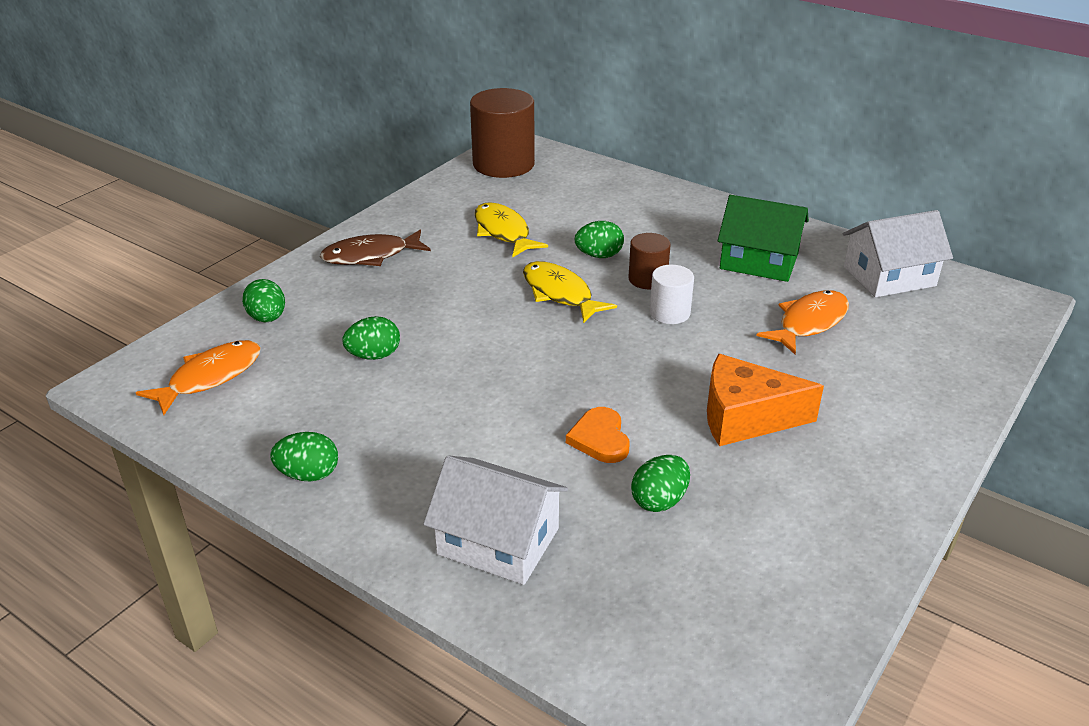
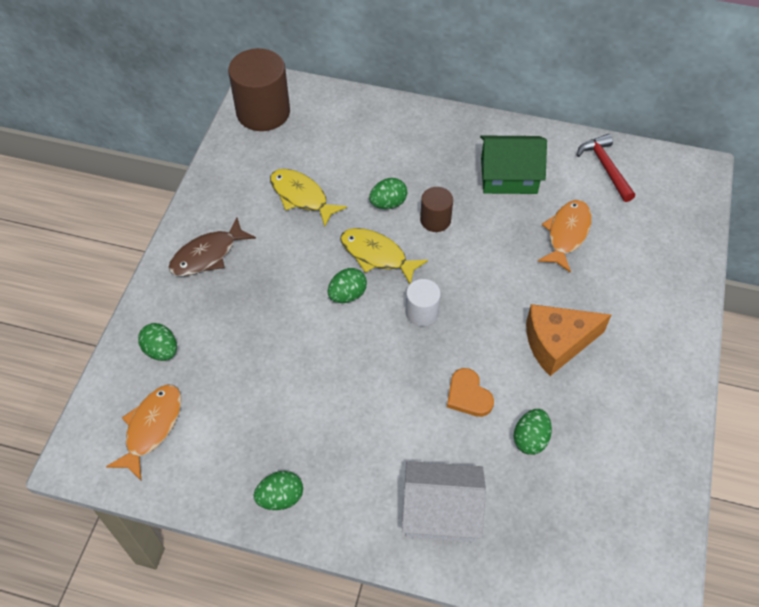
camera: 20 degrees left, 20 degrees up
green egg [342,316,400,360] -> green egg moved to [328,268,367,303]
white cylinder [650,265,694,324] -> white cylinder moved to [406,279,441,326]
white house [843,210,953,297] -> red hammer [577,134,635,202]

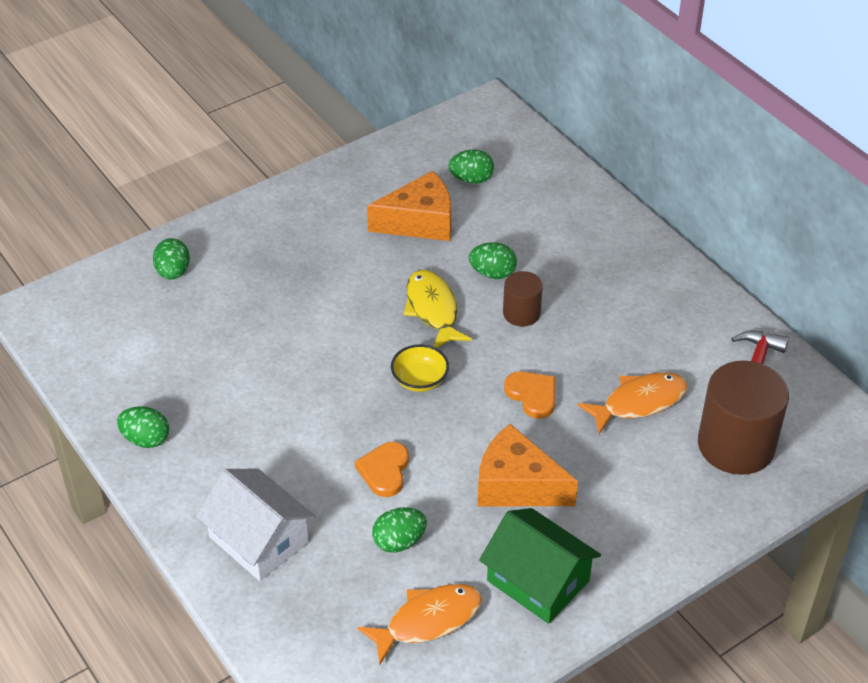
camera: 40 degrees right, 10 degrees down
orange fish [106,385,181,480] -> orange fish moved to [357,584,482,664]
brown fish [168,217,256,276] -> none
brown cylinder [228,48,290,131] -> brown cylinder moved to [698,360,789,475]
yellow fish [270,169,347,227] -> orange cheese [367,171,451,241]
green egg [328,268,367,303] -> green egg moved to [448,149,494,184]
white cylinder [406,279,441,326] -> yellow bowl [391,344,449,392]
green house [480,136,547,194] -> green house moved to [479,508,601,624]
none -> orange heart [504,372,555,419]

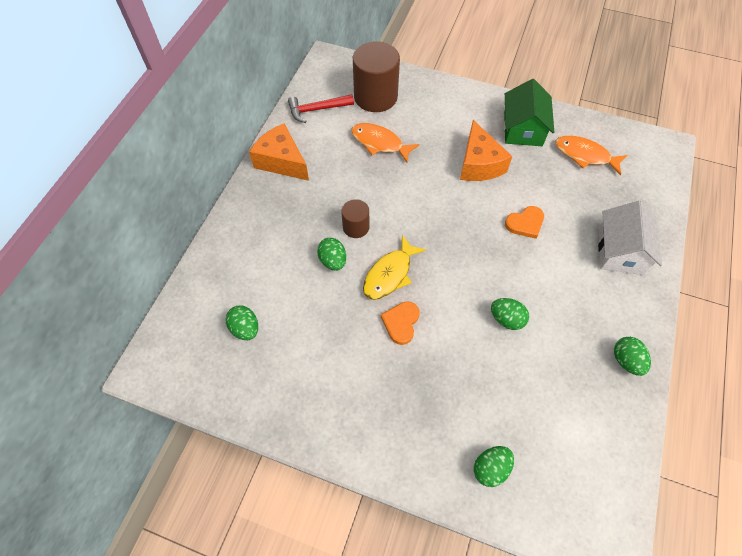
camera: 125 degrees left, 15 degrees up
orange cheese [367,171,451,241] -> orange cheese moved to [249,123,309,181]
green egg [372,507,427,553] -> green egg moved to [491,298,529,330]
yellow bowl [391,344,449,392] -> none
orange heart [504,372,555,419] -> orange heart moved to [381,301,420,345]

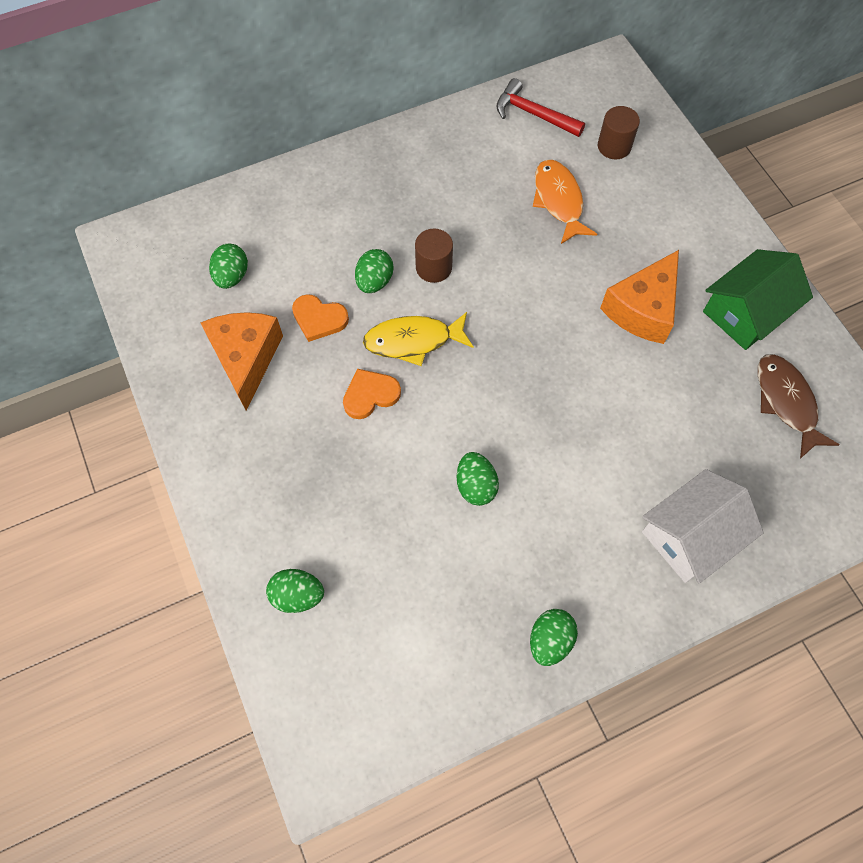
camera: 45 degrees right, 5 degrees up
orange cheese [249,123,309,181] -> orange cheese moved to [200,312,283,411]
brown cylinder [353,41,400,112] -> brown cylinder [598,106,640,159], size x0.53
orange heart [505,206,544,239] -> orange heart moved to [292,294,349,342]
orange fish [555,135,628,175] -> brown fish [758,354,840,459]

